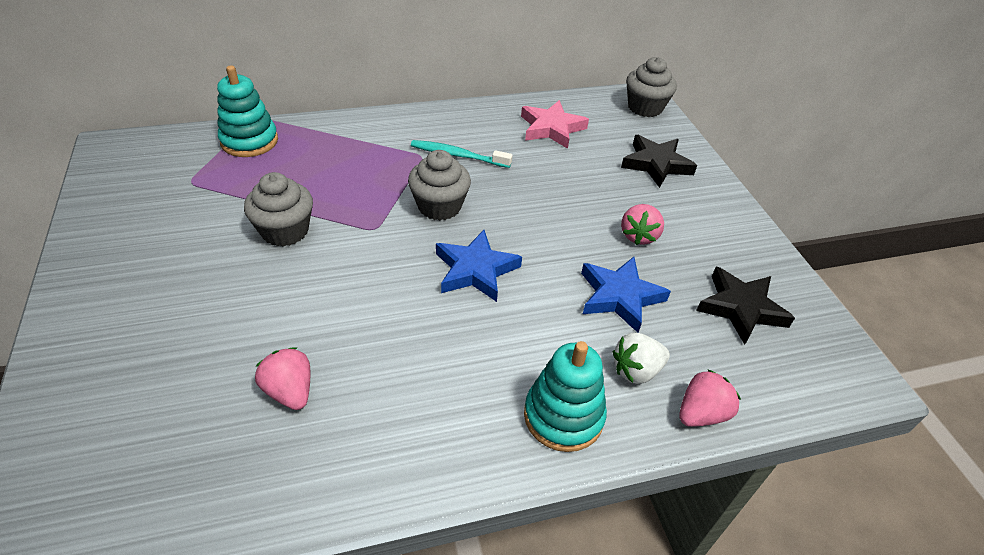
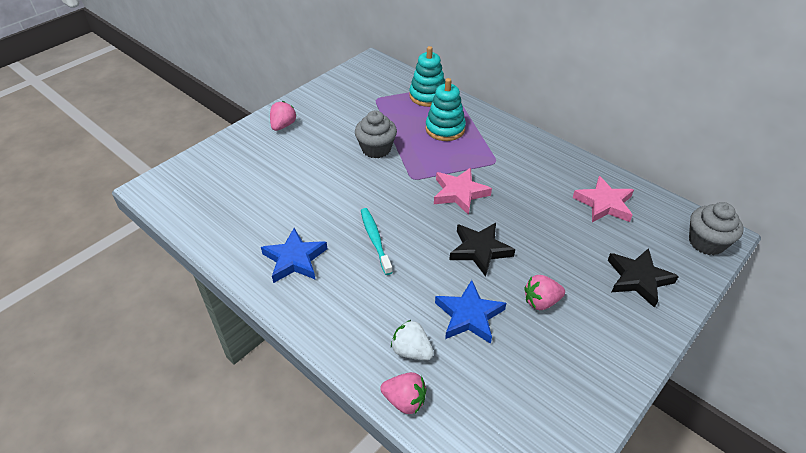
camera: 60 degrees right, 0 degrees up
pink strawberry [255,347,310,410] -> pink strawberry moved to [270,101,296,131]
grey cupcake [408,150,471,221] -> pink star [434,168,492,215]
turquoise toothbrush [411,140,513,168] -> turquoise toothbrush moved to [361,208,393,275]
blue star [436,230,522,302] -> blue star moved to [261,228,328,283]
turquoise stacking toy [524,341,607,452] -> turquoise stacking toy moved to [426,78,466,141]
black star [696,267,795,345] -> black star moved to [449,223,515,277]

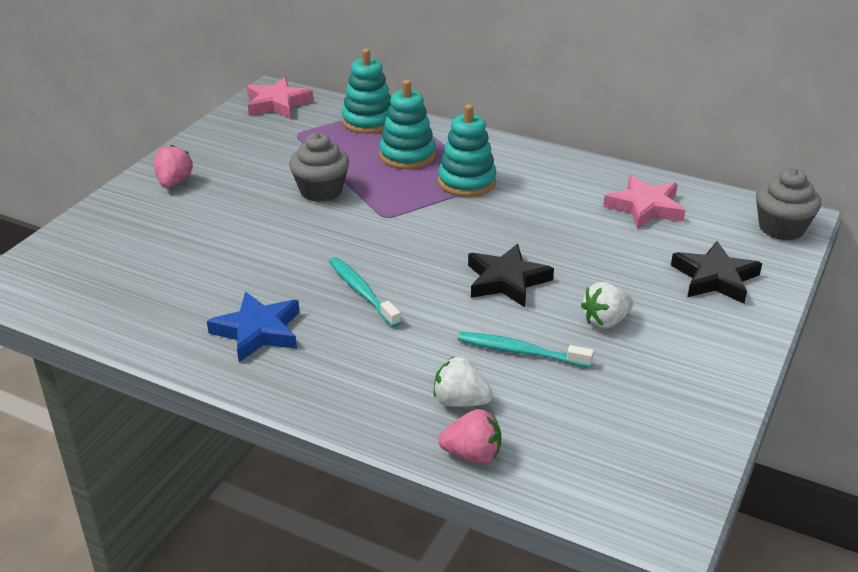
camera: 15 degrees left, 10 degrees down
pink star [434,168,492,215] -> pink star moved to [247,77,313,118]
blue star [435,280,506,344] -> turquoise toothbrush [458,332,594,368]
pink strawberry [524,275,565,310] -> white strawberry [581,282,633,329]
none -> turquoise stacking toy [438,104,497,197]

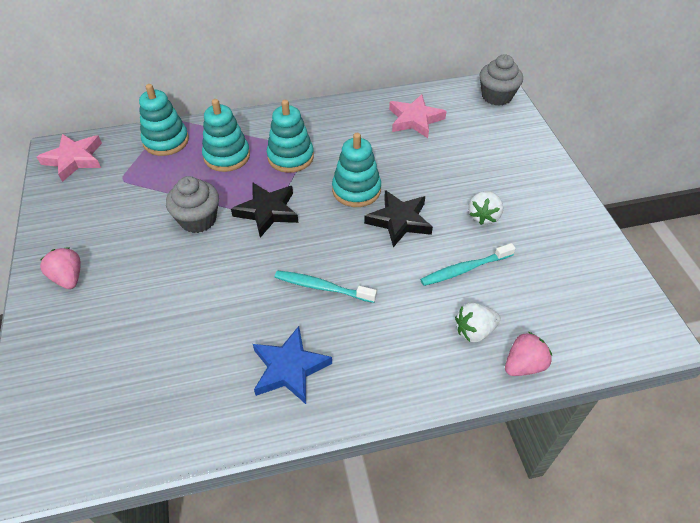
camera: 40 degrees left, 15 degrees up
black star [671,241,762,304] -> black star moved to [231,182,298,238]
none -> turquoise stacking toy [332,133,381,207]

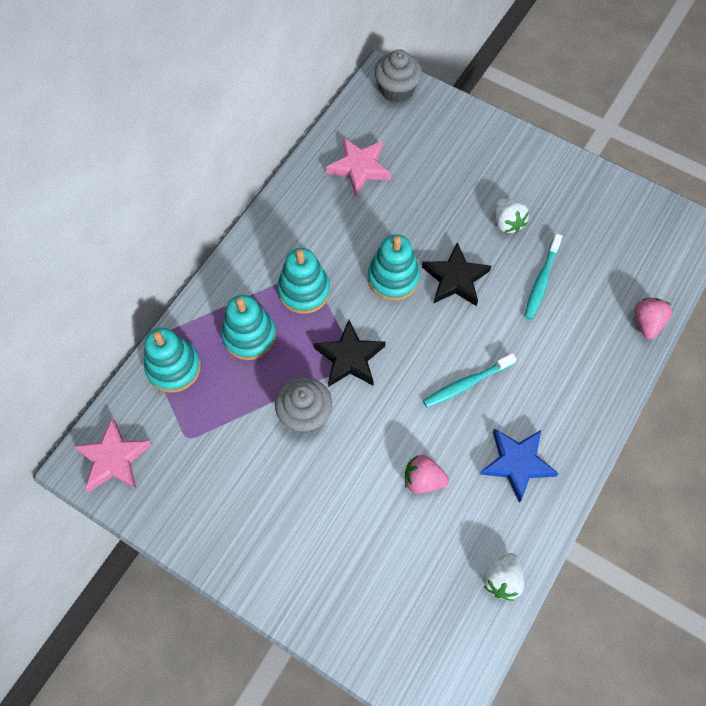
camera: 45 degrees left, 15 degrees up
pink strawberry [40,247,81,289] -> pink strawberry moved to [405,455,449,493]
white strawberry [455,302,501,343] -> white strawberry moved to [483,553,524,601]

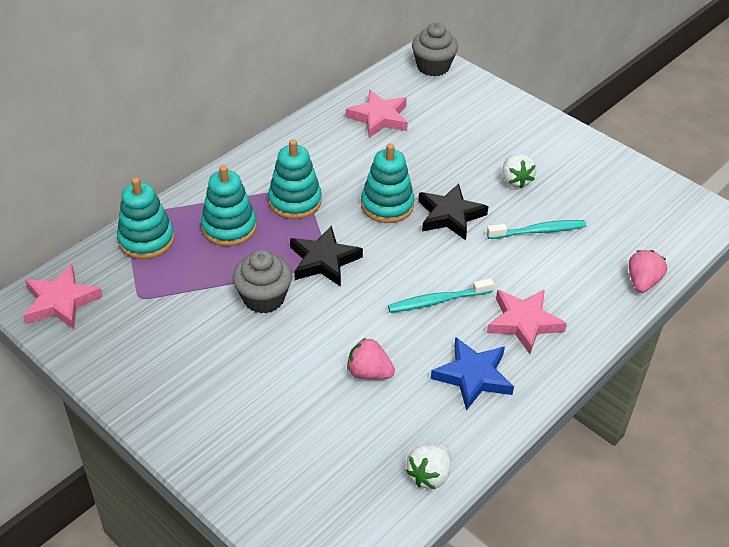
camera: 10 degrees right, 20 degrees down
turquoise toothbrush [524,234,563,320] -> turquoise toothbrush turned 135 degrees counterclockwise [487,220,586,239]
none -> pink star [487,289,567,354]

